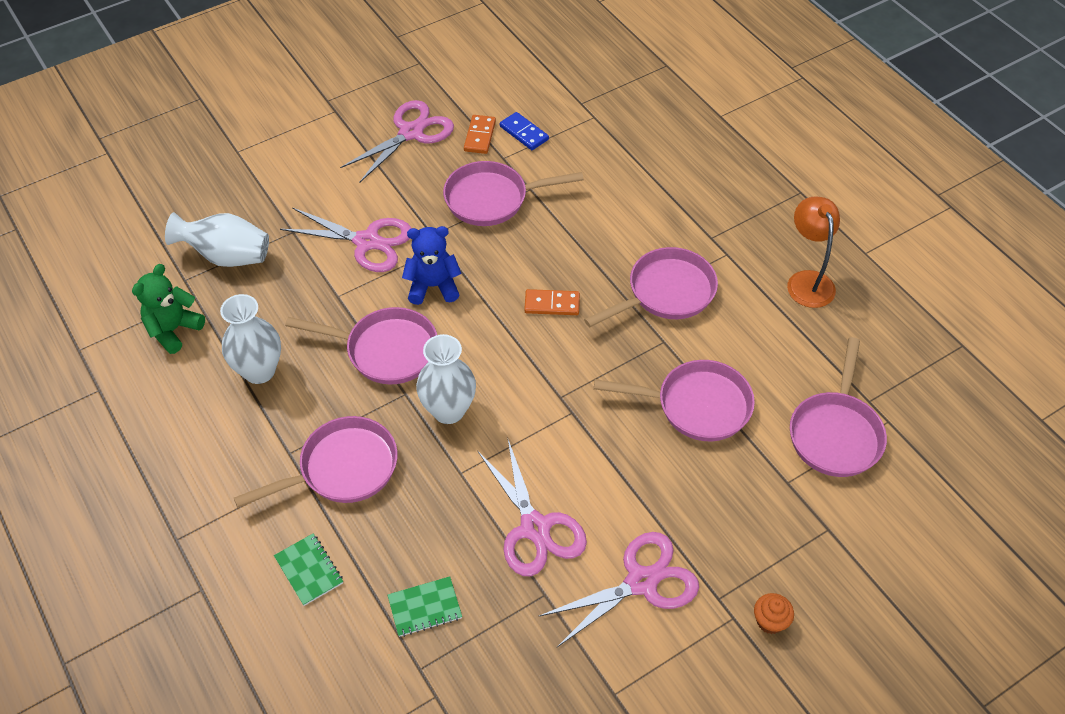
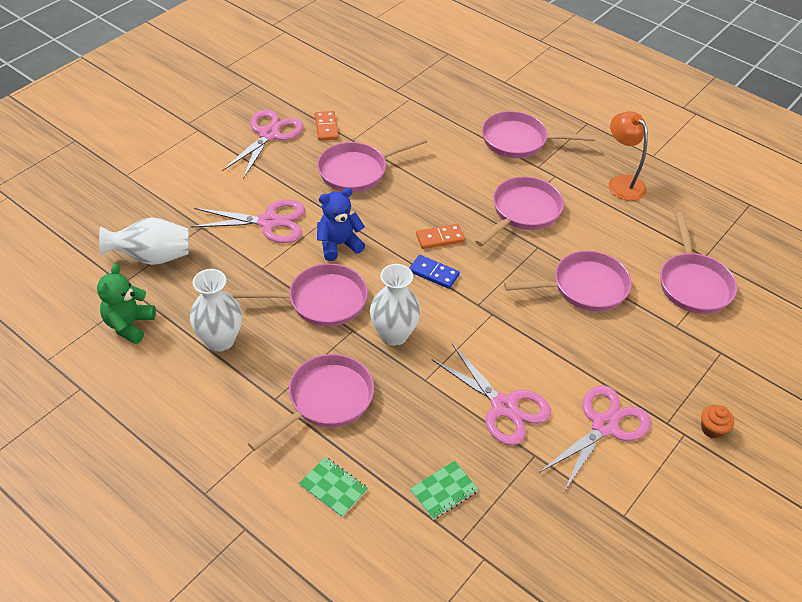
camera: 20 degrees left, 5 degrees down
blue domino [500,112,549,150] -> blue domino moved to [409,255,460,289]
none -> pink pan [482,111,595,158]

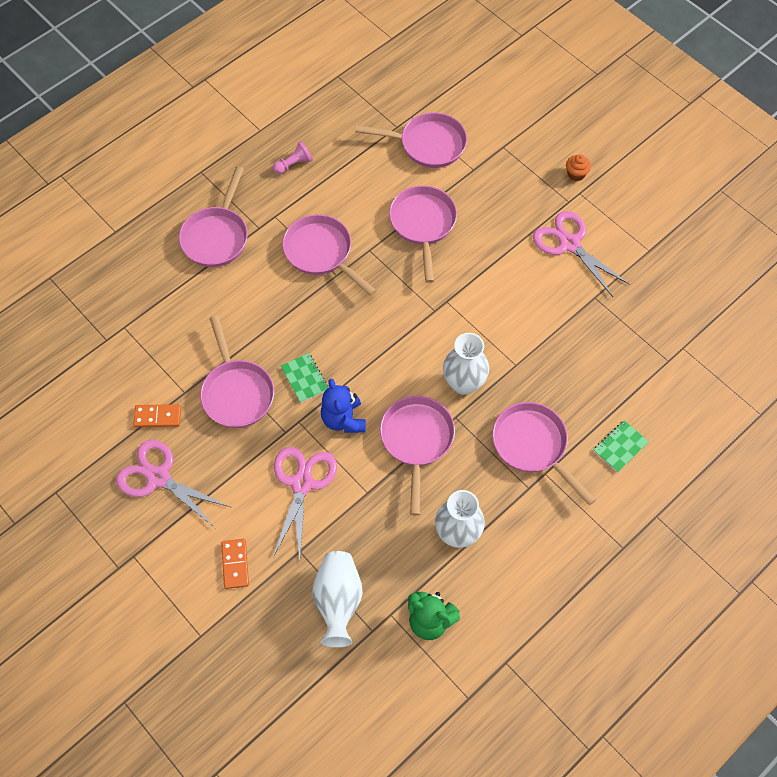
camera: 80 degrees left, 15 degrees up
blue domino [409,255,460,289] -> none
green notebook [410,461,479,520] -> green notebook moved to [281,353,328,403]
orange domino [416,224,465,249] -> orange domino moved to [221,539,249,589]
pink scissors [432,344,551,445] -> none
orange lamp [609,111,648,201] -> pink pawn [273,141,313,174]

